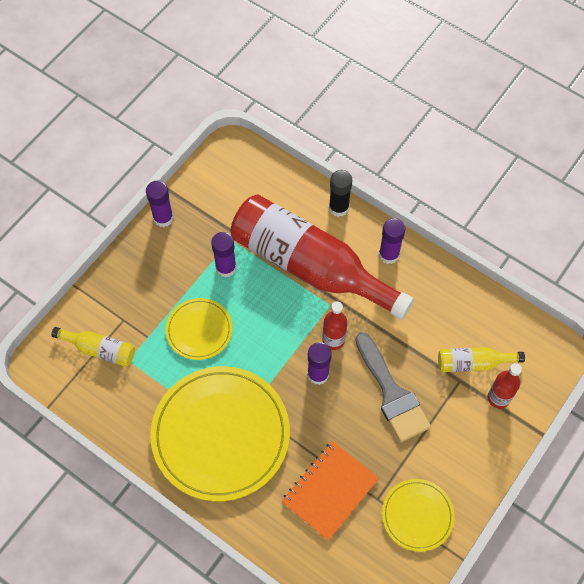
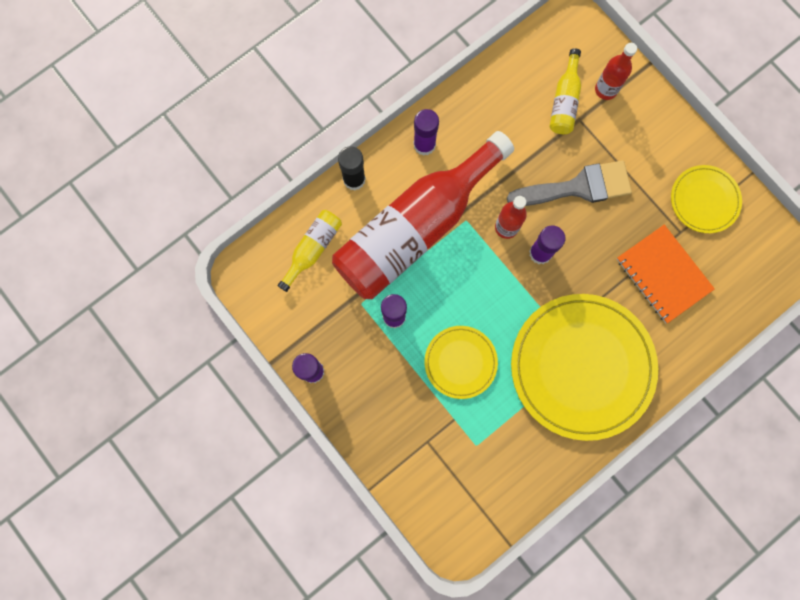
camera: 75 degrees left, 15 degrees up
yellow bottle [51,327,135,367] -> yellow bottle moved to [277,210,342,292]

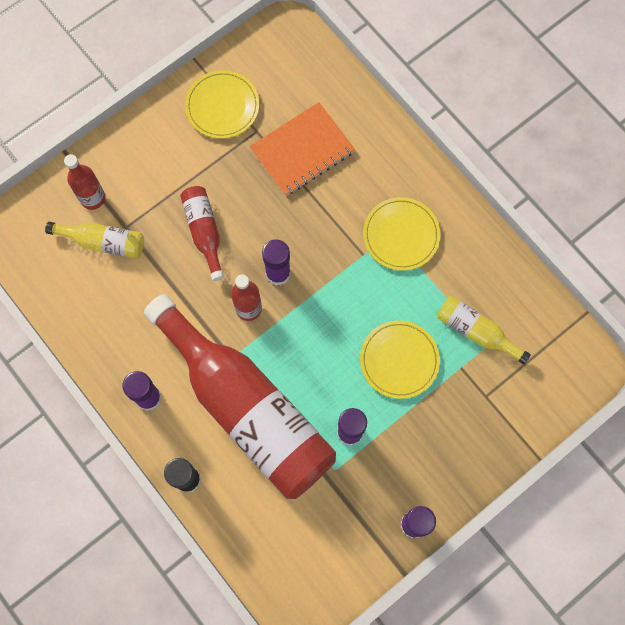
camera: 90 degrees left, 5 degrees down
yellow bottle [277,210,342,292] -> yellow bottle moved to [437,296,531,365]
grey brush [507,160,632,206] -> red bottle [180,186,224,281]
yellow plate [511,294,658,441] -> yellow plate [363,197,440,271], size x0.50

